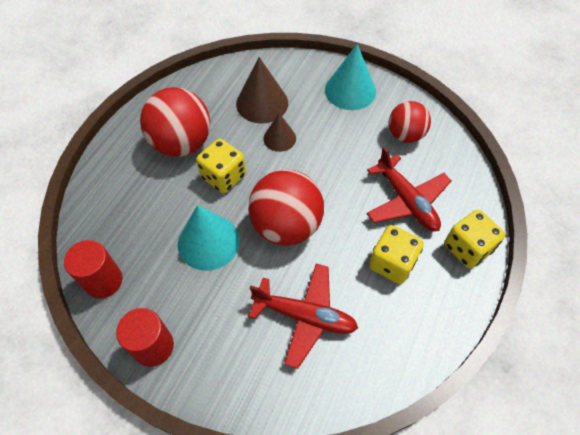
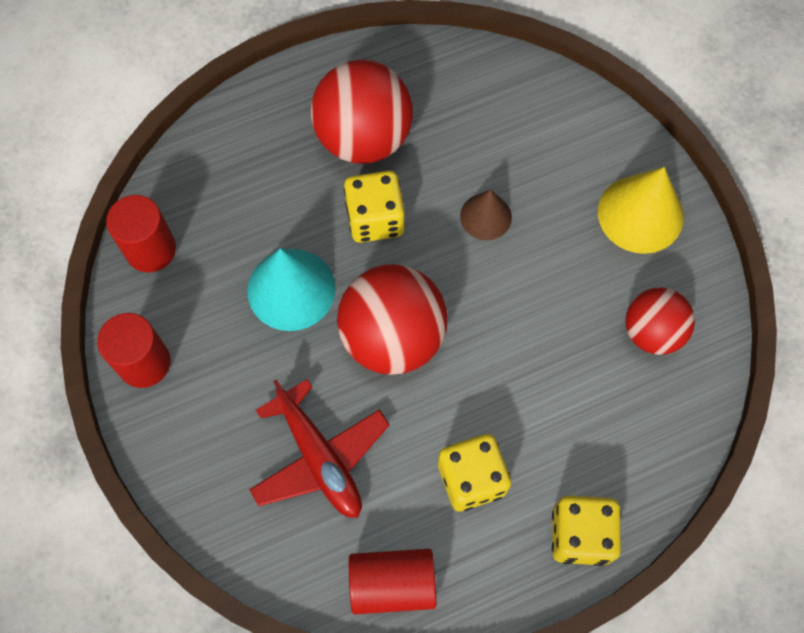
camera: 40 degrees right, 10 degrees up
brown cone [236,57,288,123] -> none
turquoise cone [325,44,376,110] -> yellow cone [598,167,684,254]
red plane [366,147,451,231] -> none
none -> red cylinder [349,549,436,614]

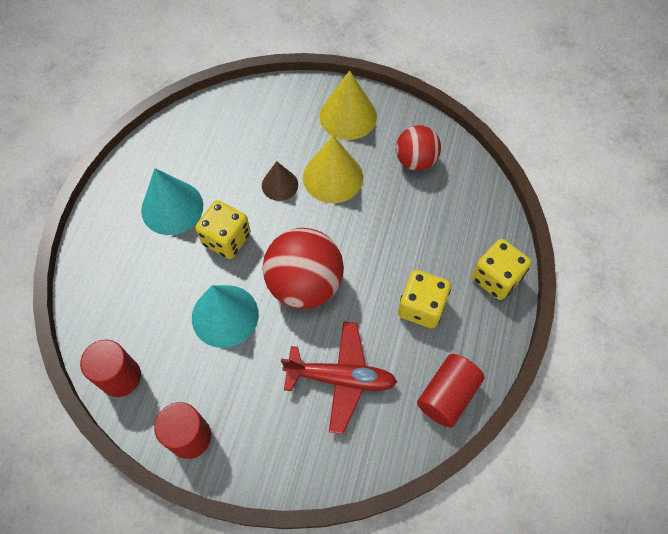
camera: 50 degrees left, 5 degrees down
red ball [311,60,413,164] -> turquoise cone [141,168,204,235]
none -> yellow cone [303,136,363,203]

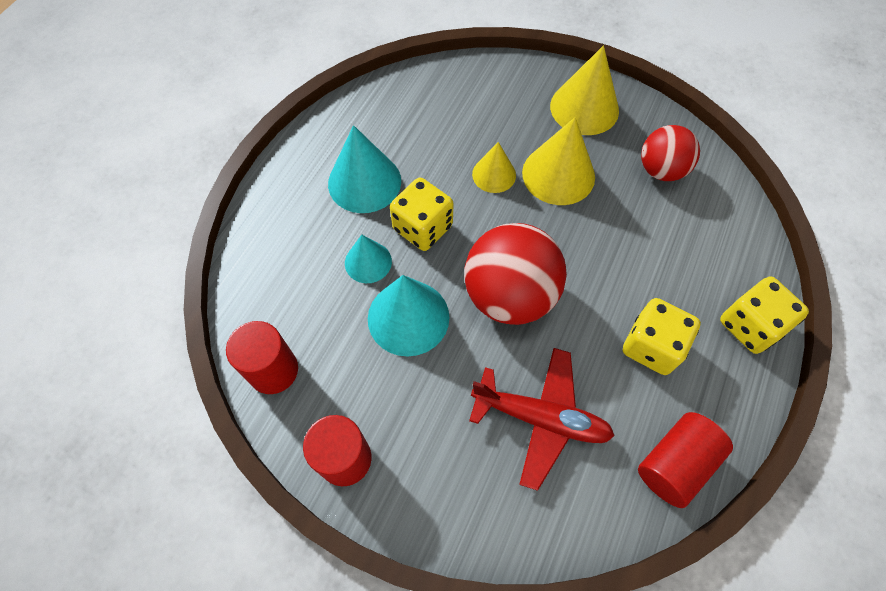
camera: 10 degrees right, 0 degrees up
brown cone [262,161,298,201] -> yellow cone [472,142,516,193]
none -> turquoise cone [345,235,392,283]

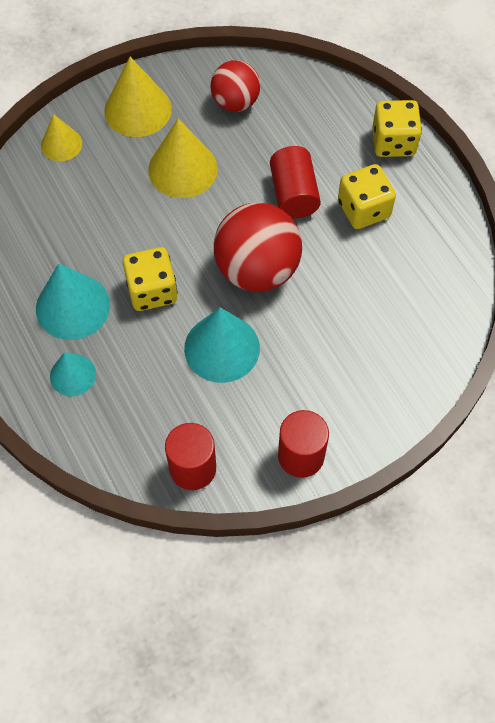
camera: 55 degrees left, 0 degrees up
turquoise cone [345,235,392,283] -> turquoise cone moved to [50,352,96,396]
red plane [469,348,615,491] -> none
yellow cone [472,142,516,193] -> yellow cone moved to [41,114,82,161]
red cylinder [638,412,733,508] -> red cylinder moved to [270,146,321,218]

